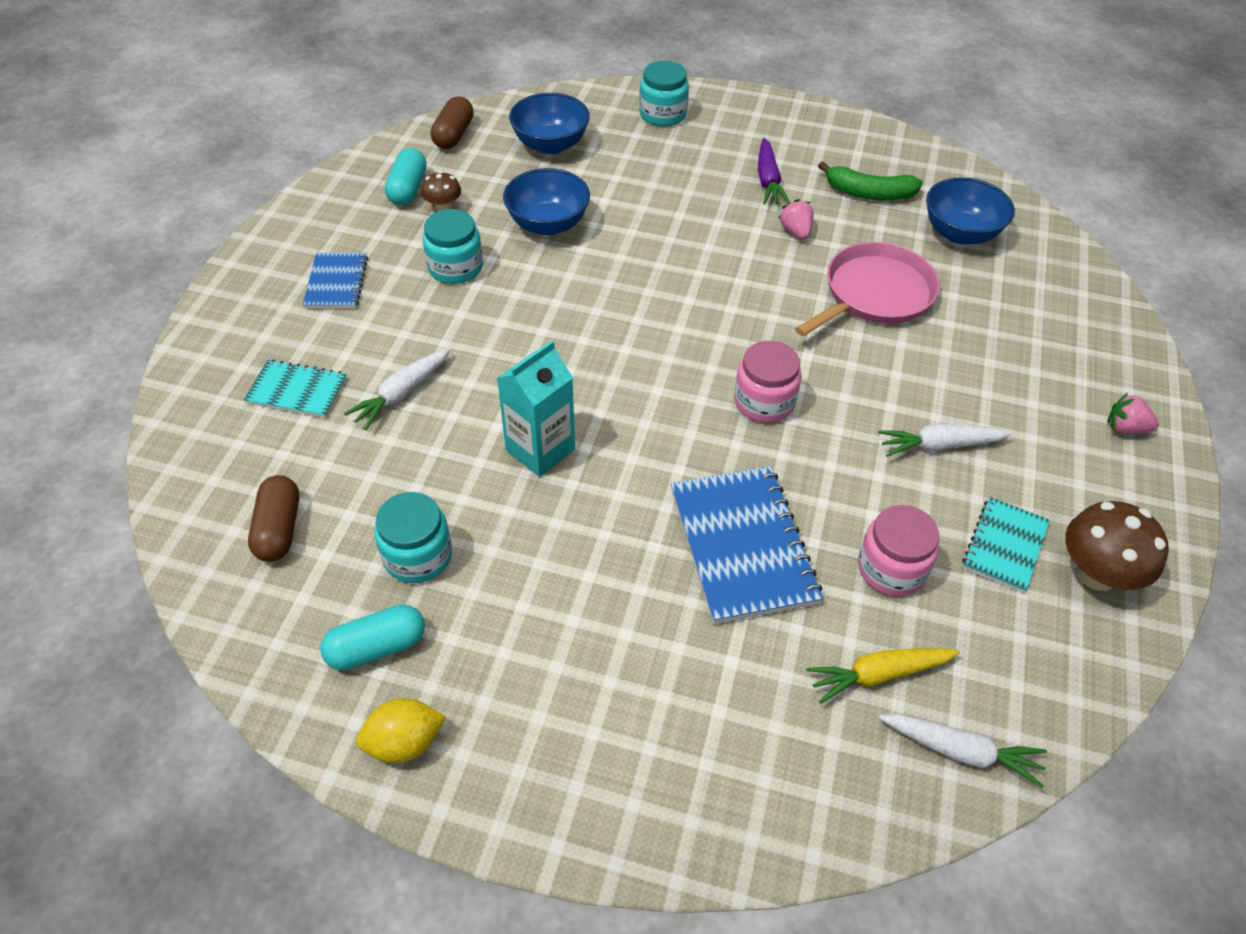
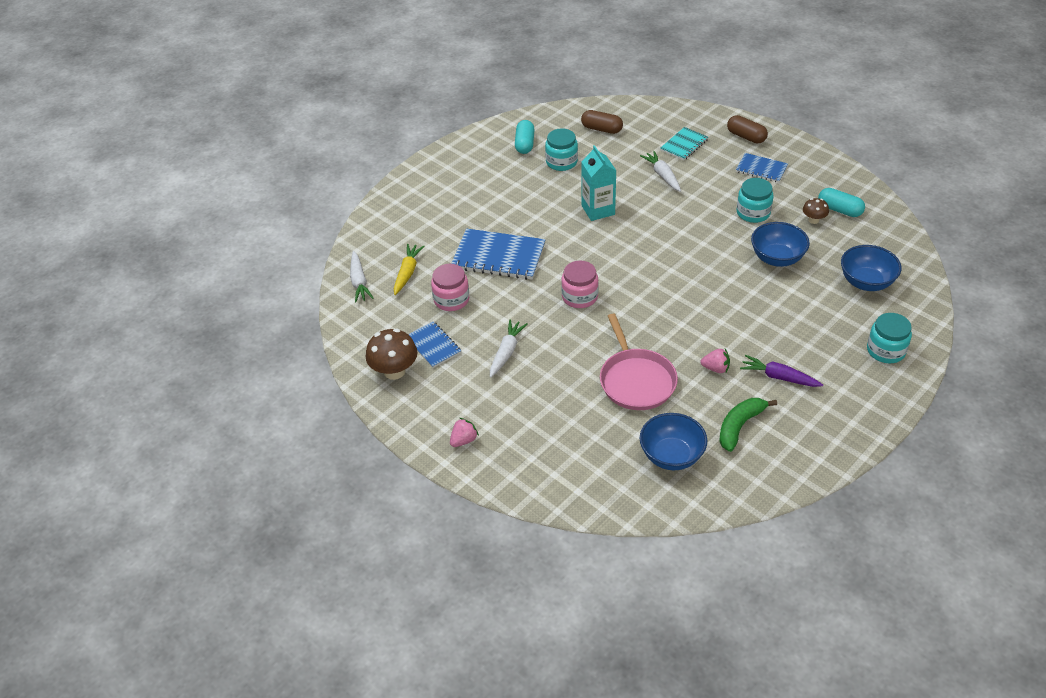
camera: 120 degrees right, 5 degrees down
yellow lemon [356,698,446,763] -> none
brown capsule [431,96,474,149] -> brown capsule moved to [727,115,768,144]
white carrot [878,714,1047,788] -> white carrot turned 60 degrees counterclockwise [350,251,373,302]
turquoise notebook [963,497,1050,593] -> blue notebook [408,321,461,368]

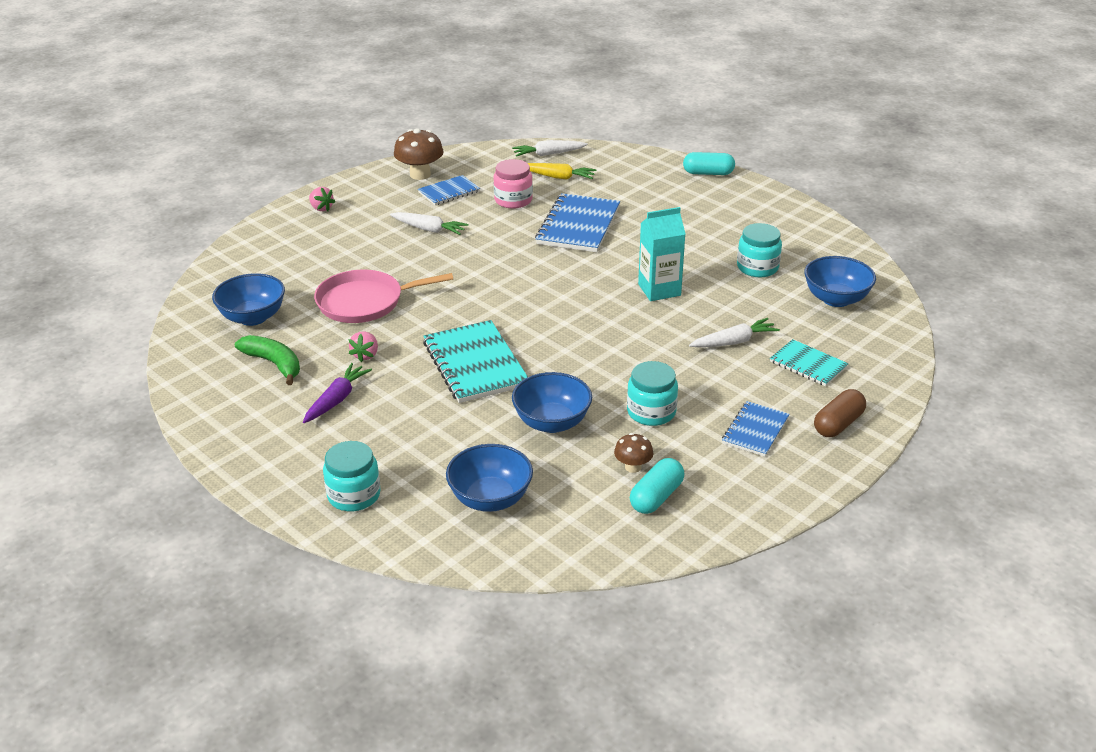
camera: 90 degrees right, 10 degrees down
turquoise capsule [515,120,535,154] -> turquoise capsule moved to [683,152,735,175]
pink jar [561,260,599,308] -> none
brown capsule [581,110,623,134] -> blue bowl [804,256,876,307]
none -> turquoise notebook [423,320,528,403]

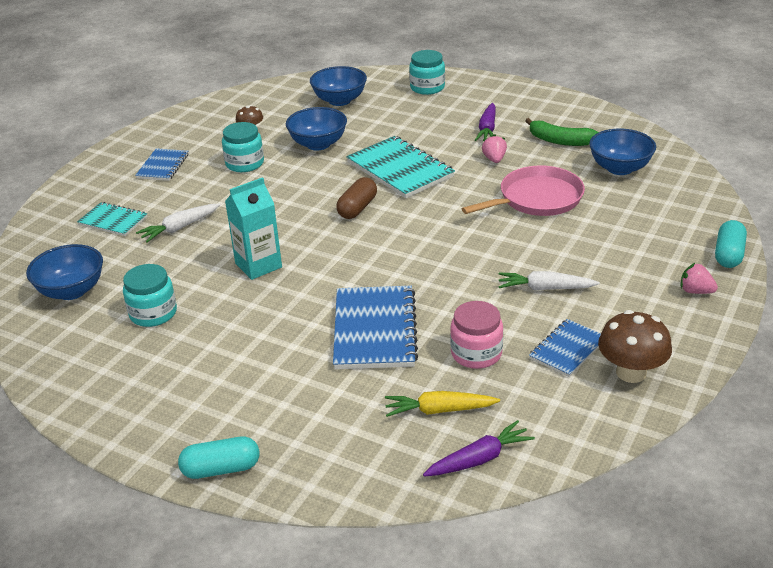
camera: 165 degrees right, 0 degrees up
white carrot [512,140,588,157] -> purple carrot [423,420,535,476]
turquoise capsule [630,458,684,514] -> turquoise capsule moved to [715,220,747,268]
brown capsule [814,389,866,437] -> brown capsule moved to [336,177,377,219]

